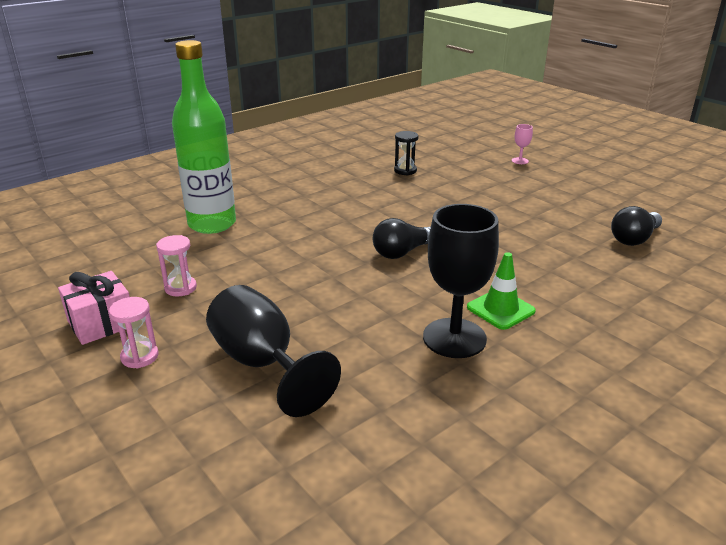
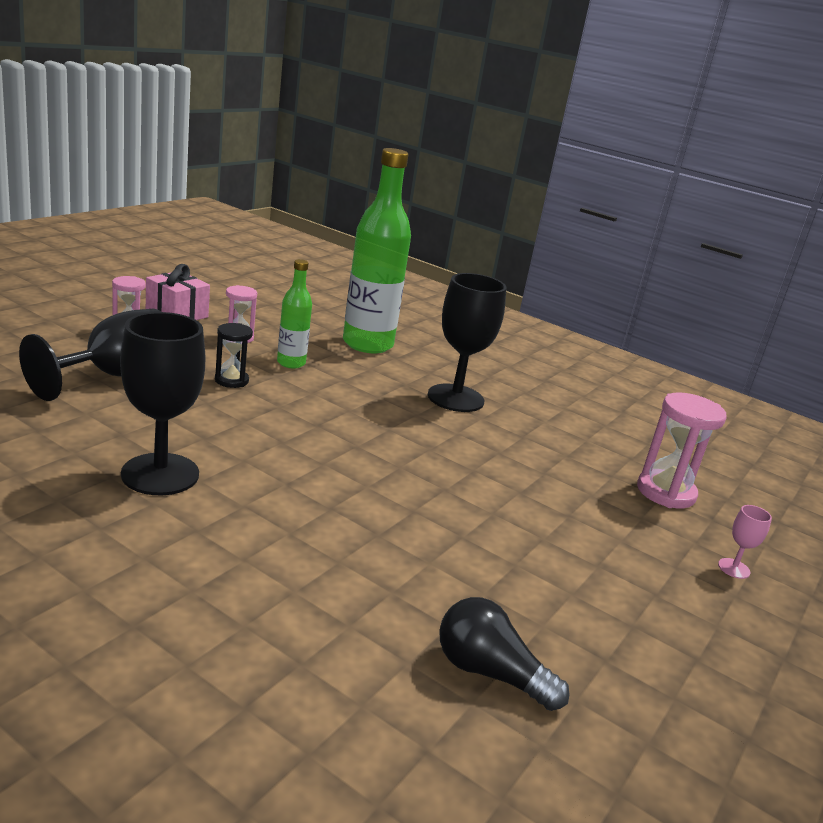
camera: 70 degrees right, 5 degrees down
black light bulb [373,218,431,259] -> none
black hourglass [394,131,418,175] -> black hourglass moved to [215,323,253,388]
green traffic cone [467,252,536,330] -> none
none -> green bottle [277,259,312,369]
none -> black goblet [428,273,507,412]
none -> pink hourglass [637,392,727,508]

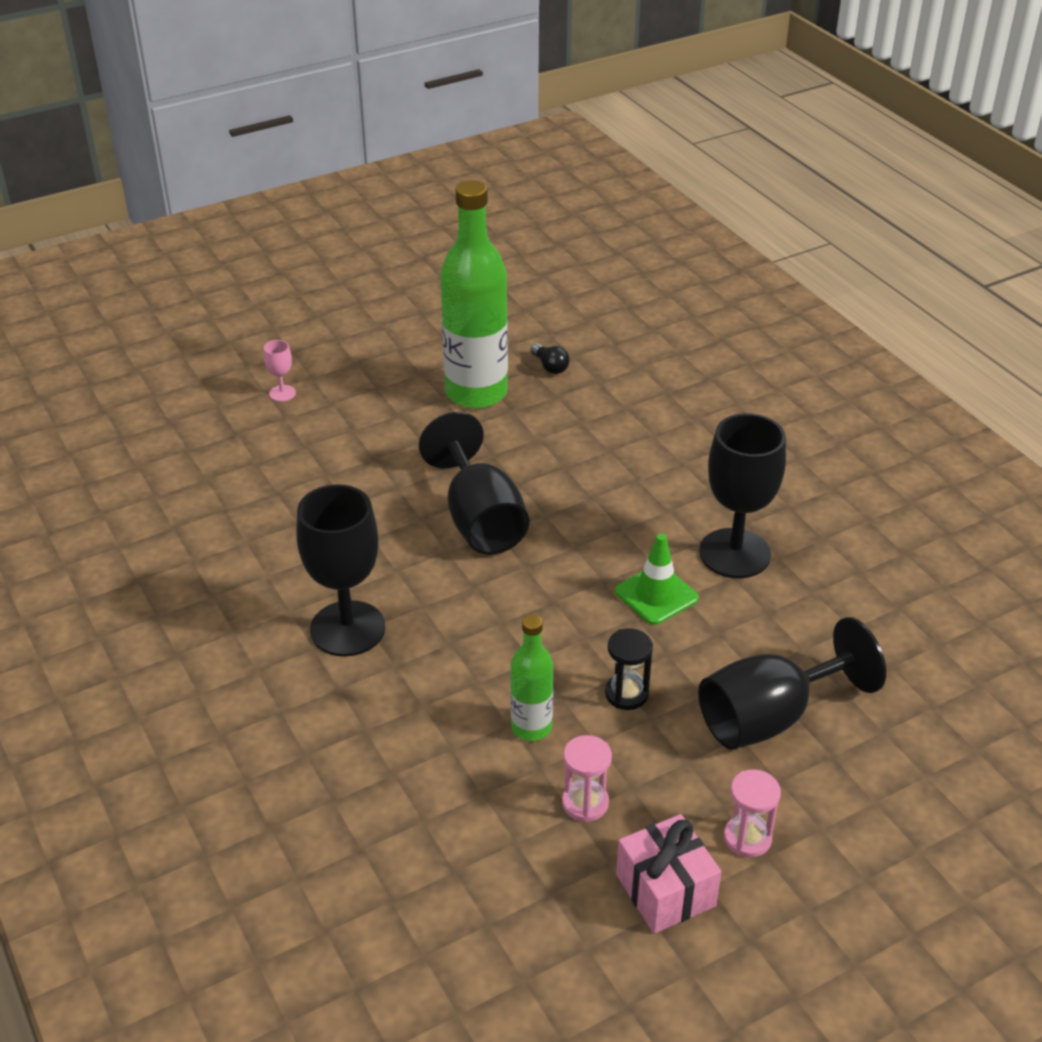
camera: 150 degrees left, 15 degrees up
green bottle [343,148,411,353] -> green bottle moved to [440,180,508,409]
black light bulb [439,597,570,711] -> black light bulb [531,343,569,374], size x0.59
pink hourglass [637,392,727,508] -> none
none -> black goblet [419,412,529,555]
none -> green traffic cone [615,534,699,625]

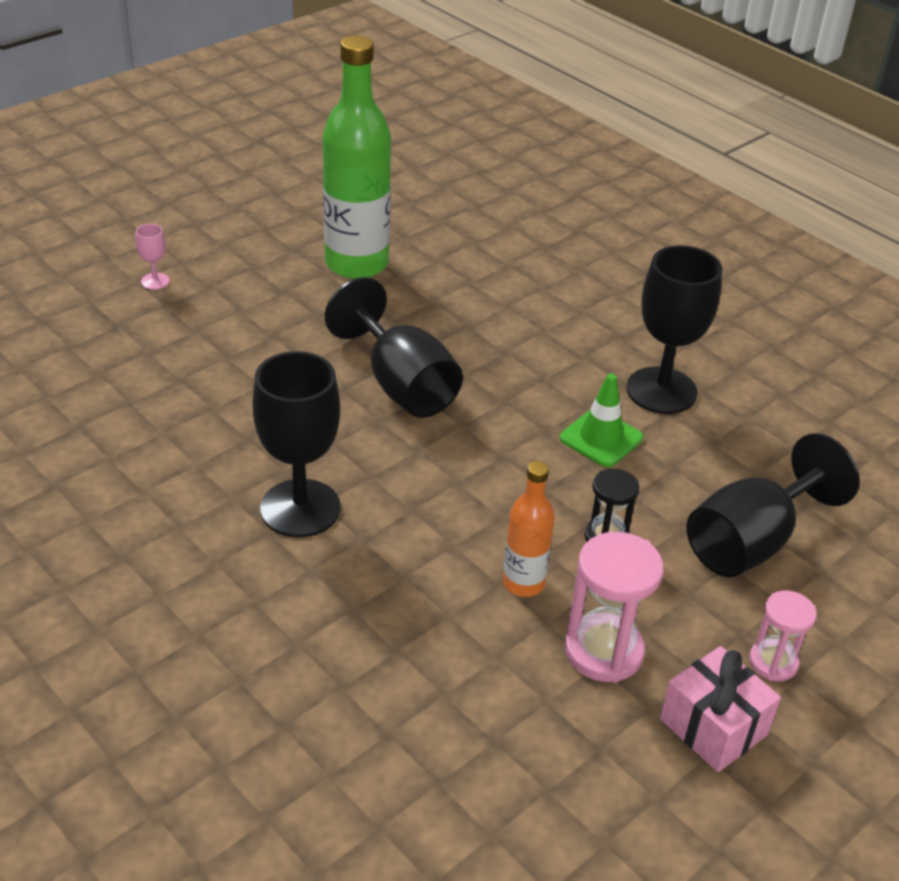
camera: 15 degrees left, 0 degrees up
green bottle [511,615,553,741] -> orange bottle [503,461,555,597]
black light bulb [531,343,569,374] -> none
pink hourglass [562,735,612,822] -> pink hourglass [565,532,664,683], size x1.63

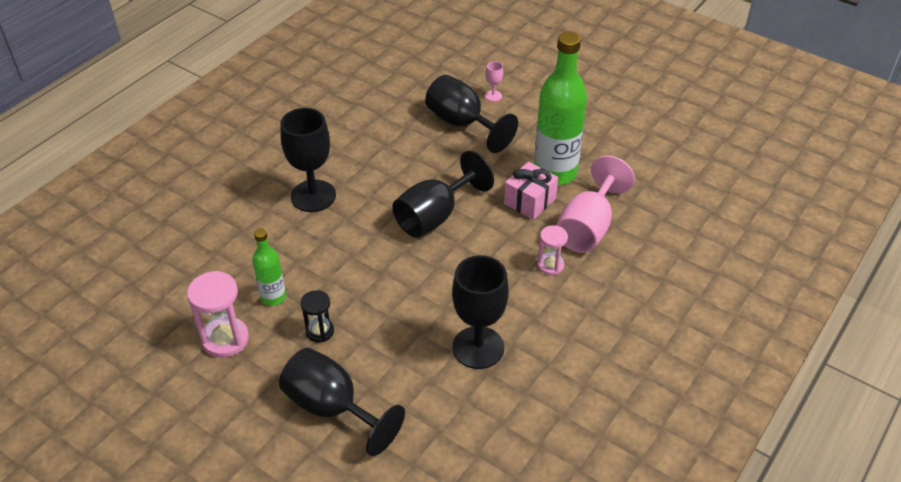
camera: 80 degrees right, 5 degrees up
orange bottle [503,461,555,597] -> green bottle [252,228,286,306]
green traffic cone [560,373,643,467] -> none
pink gift [660,646,781,772] -> pink gift moved to [504,162,558,220]
pink hourglass [749,590,817,681] -> pink hourglass moved to [537,225,568,275]
none -> black goblet [425,75,518,153]
none -> pink goblet [556,156,635,253]

